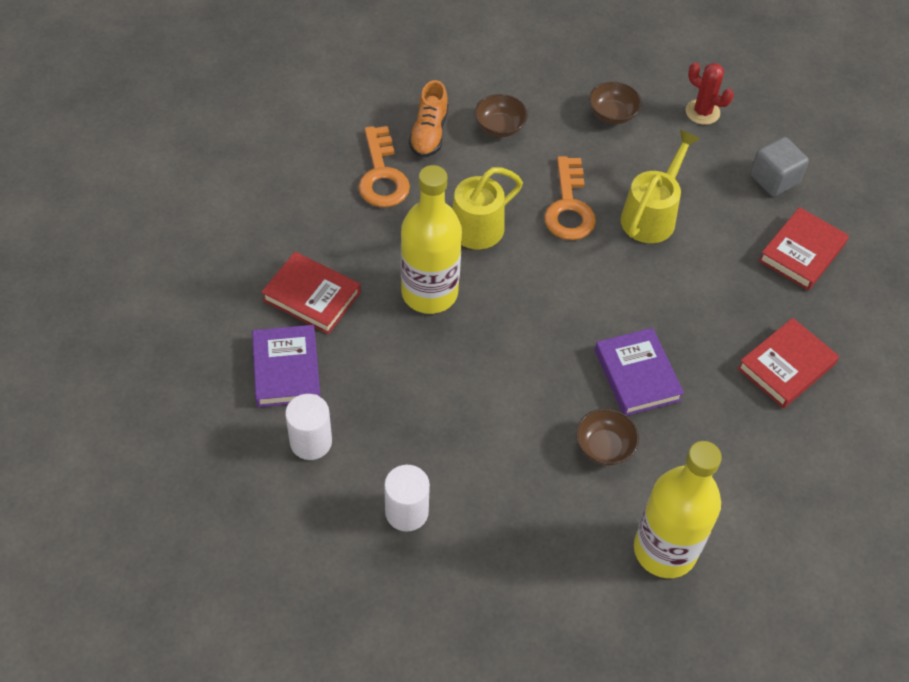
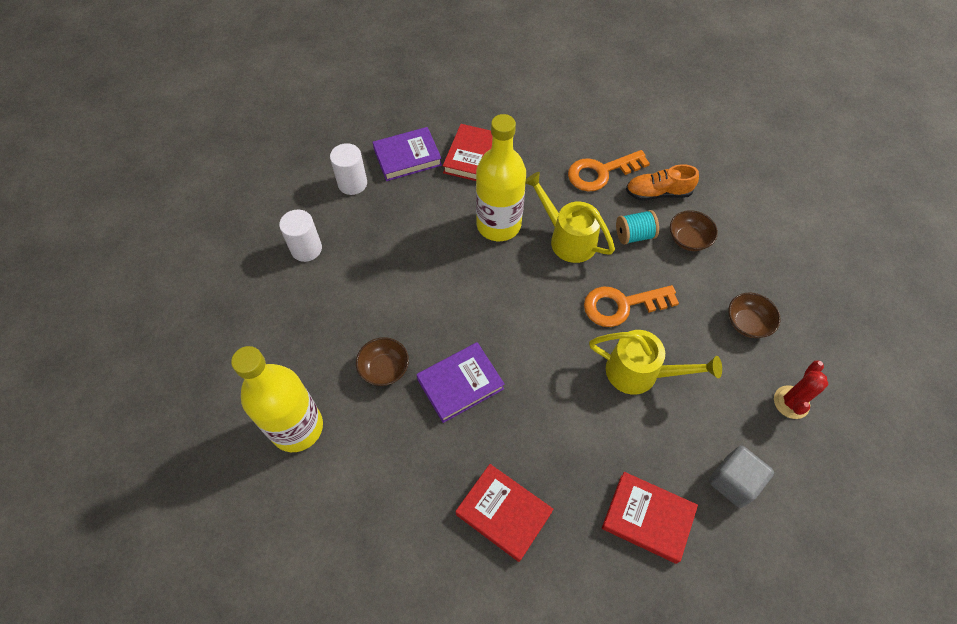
camera: 80 degrees right, 5 degrees up
none -> turquoise spool [616,210,659,245]

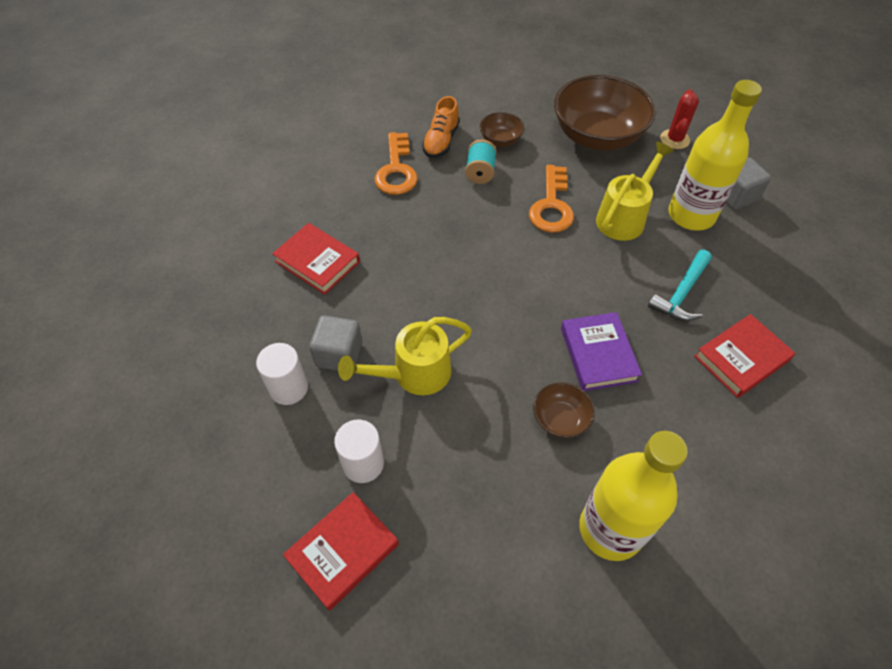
camera: 70 degrees left, 5 degrees down
purple book [372,127,442,181] -> none
yellow bottle [476,114,526,241] -> yellow bottle moved to [668,80,762,231]
yellow watering can [525,172,615,263] -> yellow watering can moved to [338,317,472,395]
red book [602,472,698,564] -> red book moved to [283,492,399,611]
brown bowl [728,293,781,338] -> brown bowl [554,75,656,151], size x2.19
red cactus [774,360,828,419] -> red cactus turned 60 degrees clockwise [660,89,699,149]
none -> grey cube [309,315,362,371]
none -> turquoise hammer [648,250,712,321]

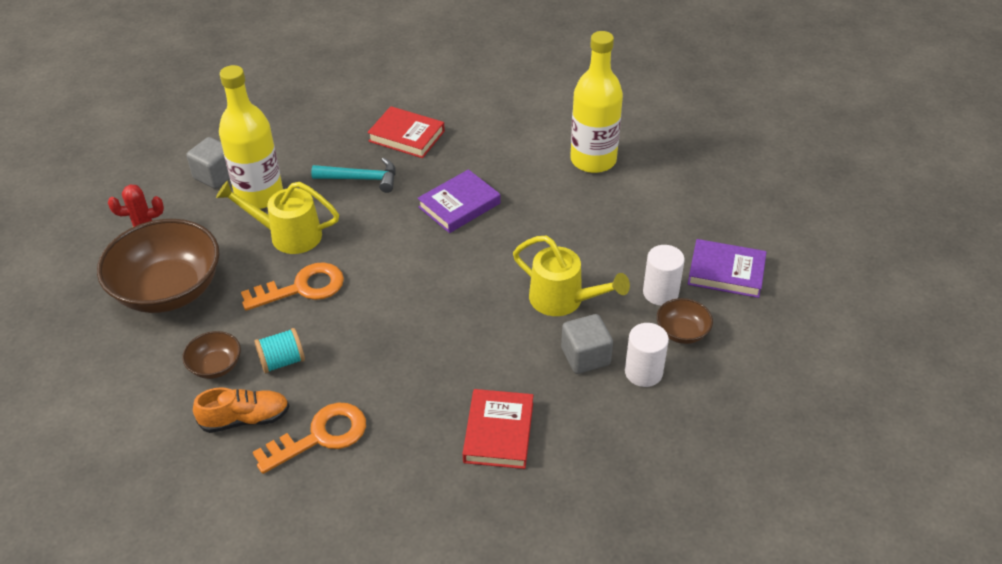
camera: 120 degrees left, 10 degrees down
red book [283,492,399,611] -> purple book [688,239,767,298]
brown bowl [533,382,595,438] -> brown bowl moved to [657,298,713,344]

